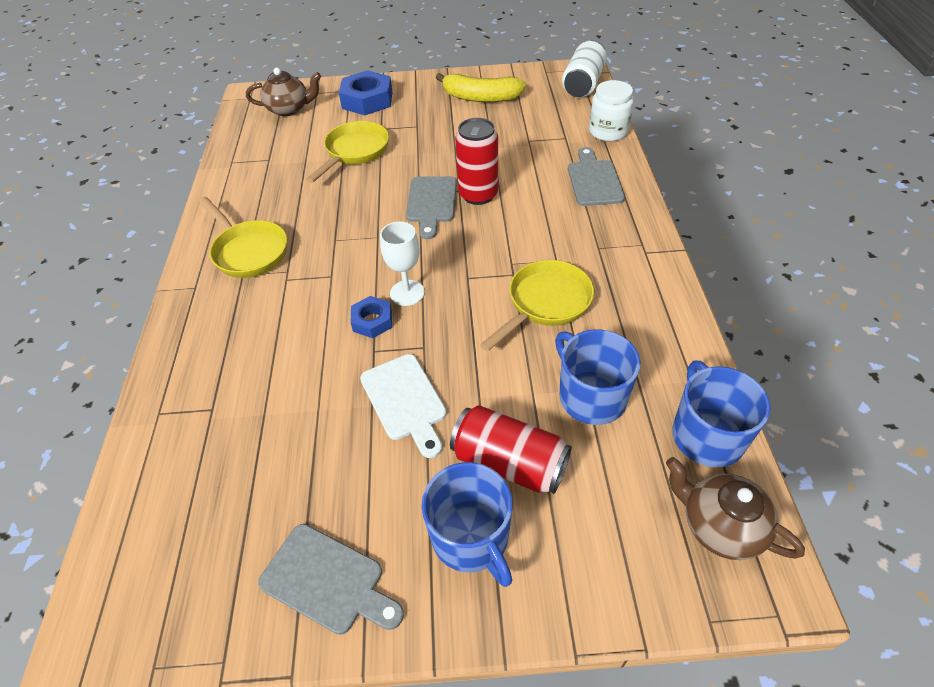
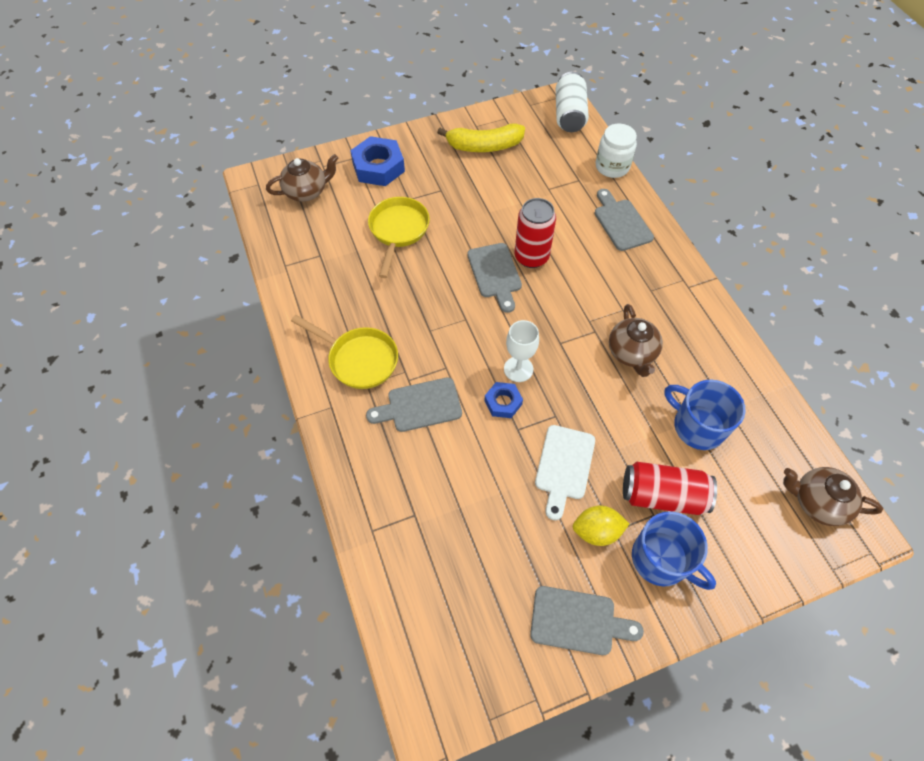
camera: 20 degrees left, 10 degrees up
white cutting board [360,354,447,458] -> white cutting board turned 60 degrees clockwise [535,425,595,520]
yellow pan [480,260,594,351] -> brown teapot [609,304,663,377]
blue mug [672,360,771,467] -> none
none -> grey cutting board [366,378,462,432]
none -> yellow lemon [573,506,629,546]

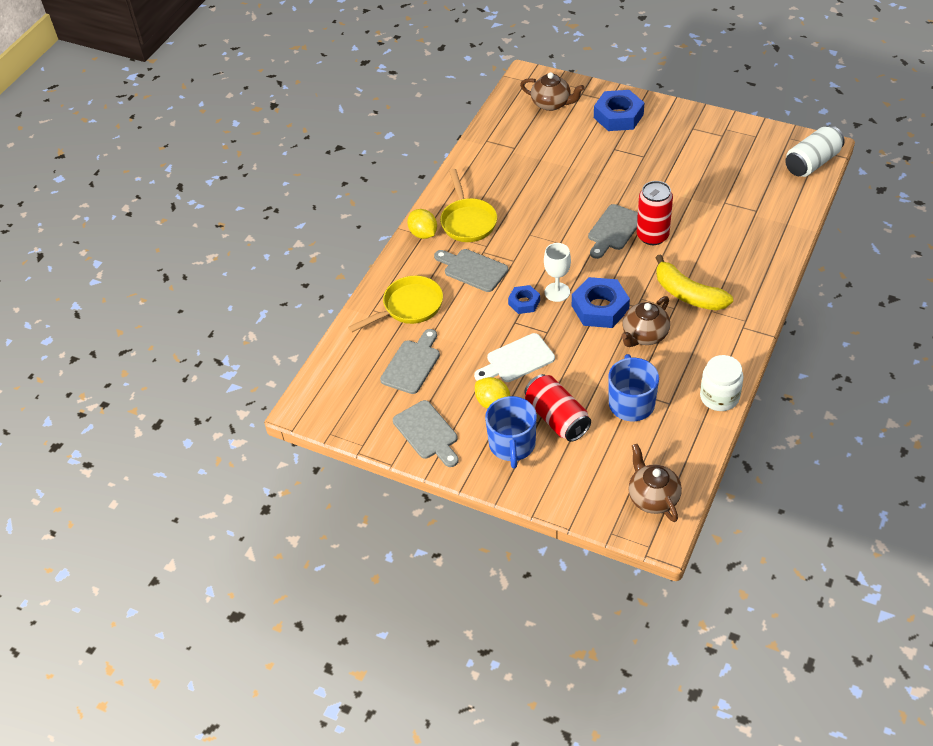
camera: 50 degrees right, 10 degrees down
yellow pan [368,197,430,278] -> yellow pan moved to [348,276,443,332]
yellow banana [437,123,525,152] -> yellow banana moved to [655,254,733,310]
grey cutting board [594,189,654,251] -> grey cutting board moved to [380,329,440,394]
white jar [596,124,637,178] -> white jar moved to [700,355,744,411]
none -> yellow lemon [407,209,437,239]
none -> blue nut [572,277,630,328]

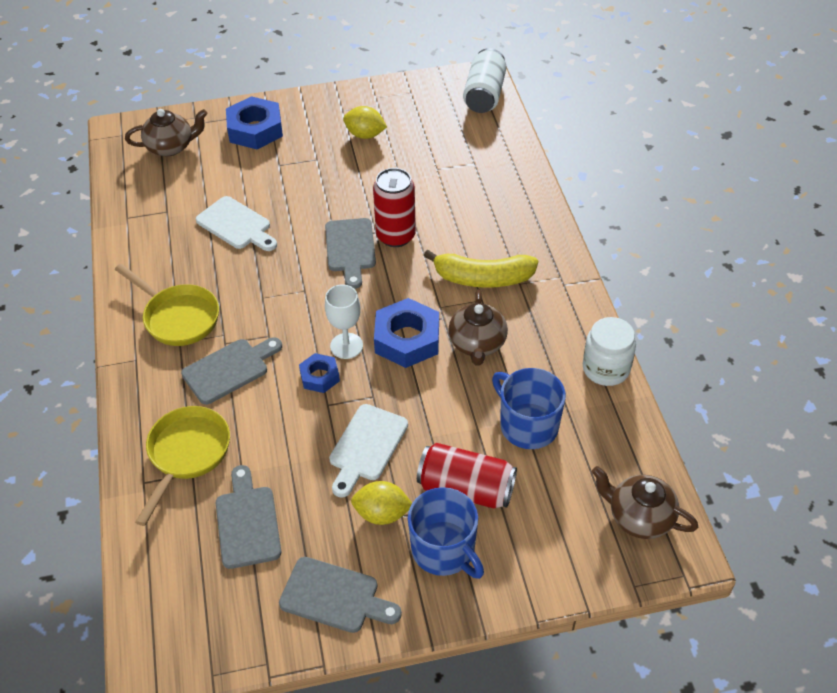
camera: 40 degrees left, 0 degrees up
yellow lemon [407,209,437,239] -> yellow lemon moved to [343,106,387,139]
grey cutting board [434,249,508,292] -> grey cutting board turned 150 degrees clockwise [181,337,282,405]
none -> white cutting board [196,196,277,251]

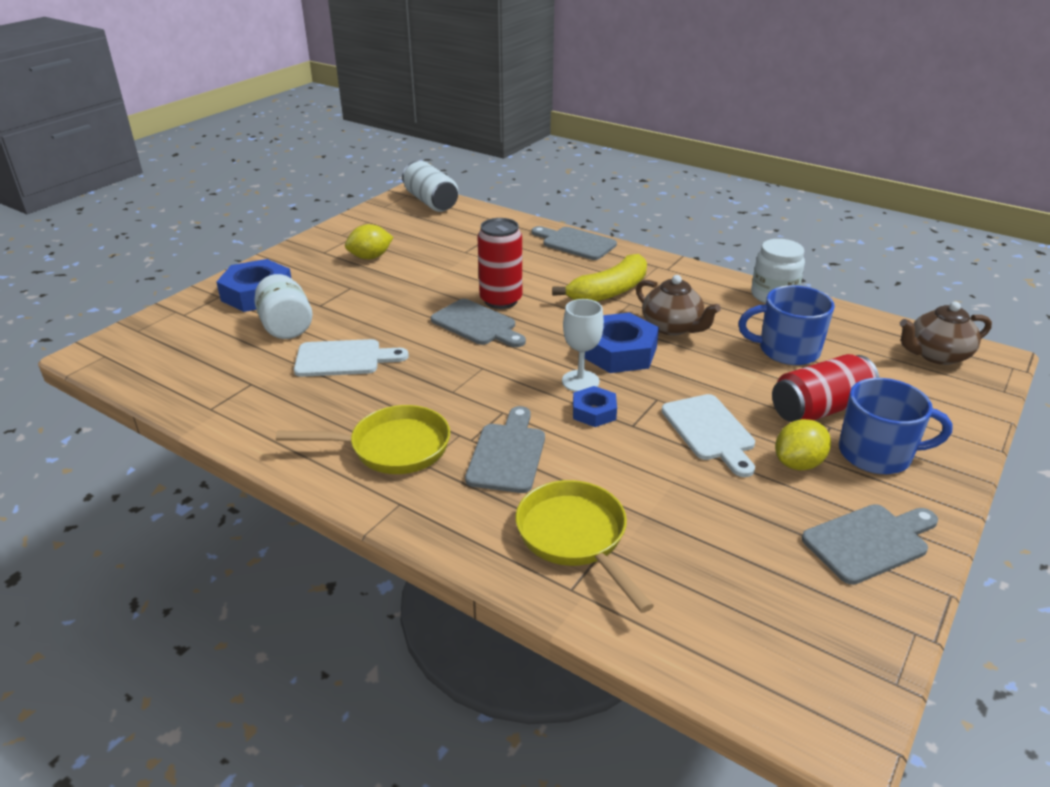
camera: 45 degrees left, 15 degrees down
brown teapot [125,109,207,156] -> none
grey cutting board [216,465,281,569] -> grey cutting board moved to [532,226,617,260]
none -> white jar [254,274,313,339]

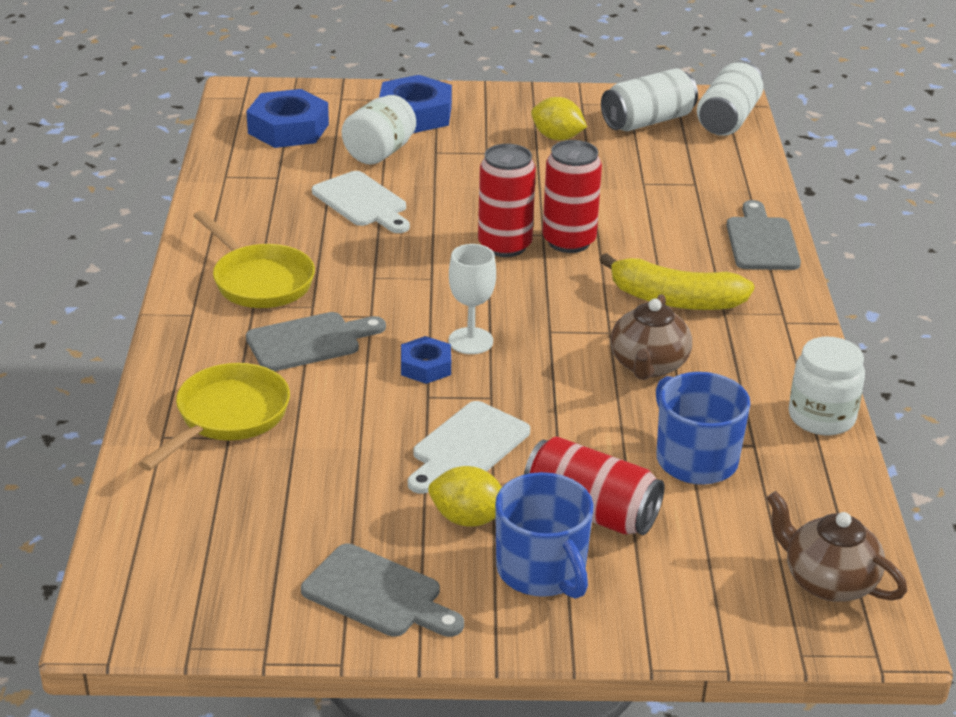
camera: 55 degrees right, 0 degrees up
grey cutting board [431,299,526,347] -> red can [478,144,536,257]
blue nut [585,312,659,373] -> blue nut moved to [246,89,329,148]
none -> white can [601,68,698,131]

